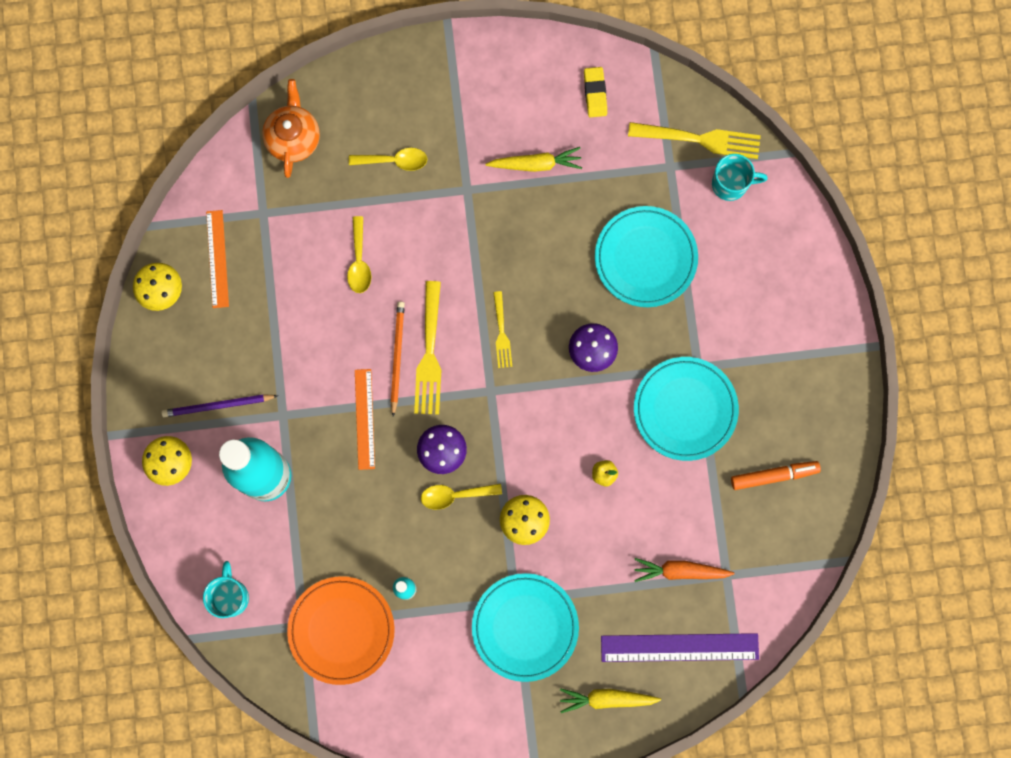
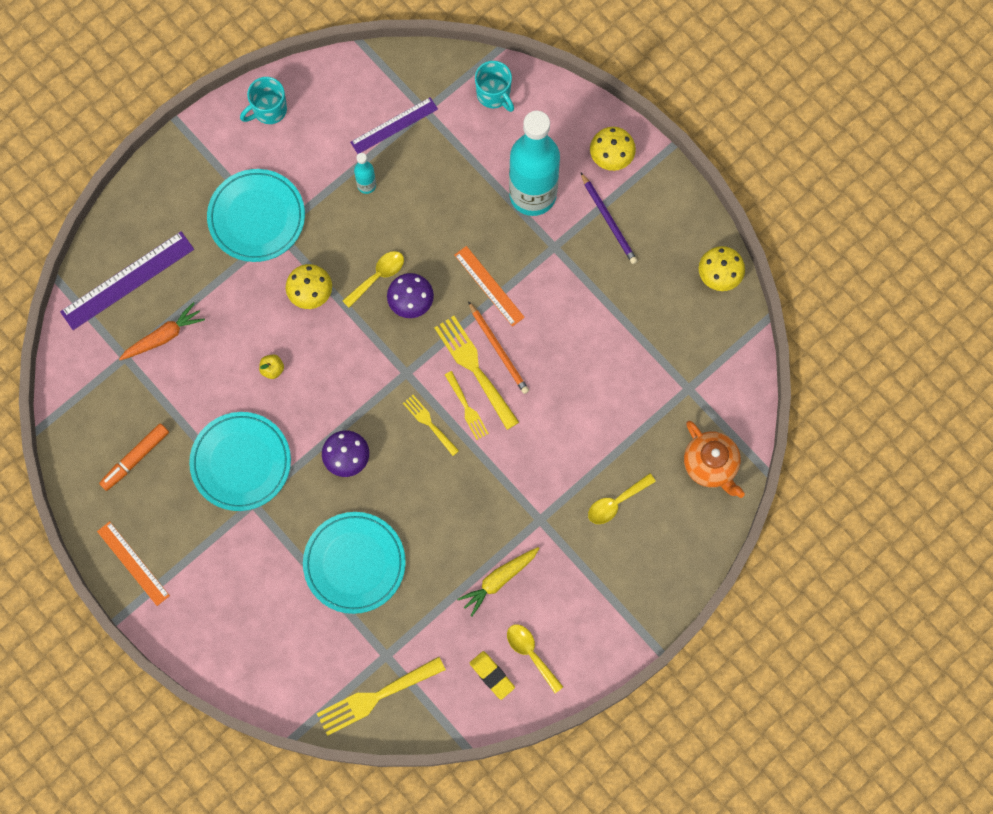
camera: 145 degrees right, 5 degrees down
purple pencil [162,394,278,417] -> purple pencil turned 105 degrees clockwise [581,173,638,264]
orange ruler [206,210,229,308] -> orange ruler moved to [97,521,170,606]
orange plate [287,576,395,685] -> purple ruler [350,97,438,154]
yellow spoon [347,216,371,293] -> yellow spoon moved to [507,624,563,693]
yellow carrot [560,688,661,713] -> none
turquoise mug [712,154,768,201] -> turquoise mug moved to [240,77,287,124]
none -> yellow fork [445,371,489,440]

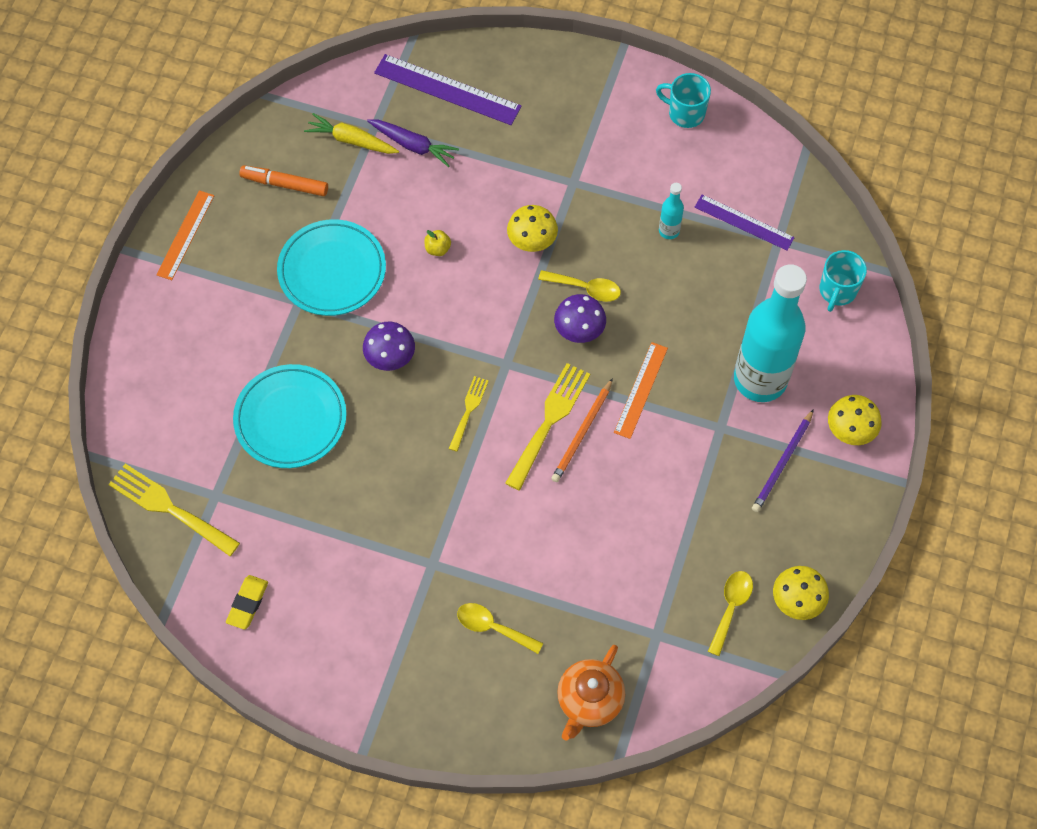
camera: 60 degrees right, 10 degrees down
orange carrot [119,302,205,360] -> purple carrot [367,119,459,167]
turquoise plate [207,169,305,262] -> none
yellow fork [445,371,489,440] -> none
yellow carrot [457,547,539,616] -> yellow carrot moved to [304,113,399,154]
yellow spoon [507,624,563,693] -> yellow spoon moved to [708,571,753,656]

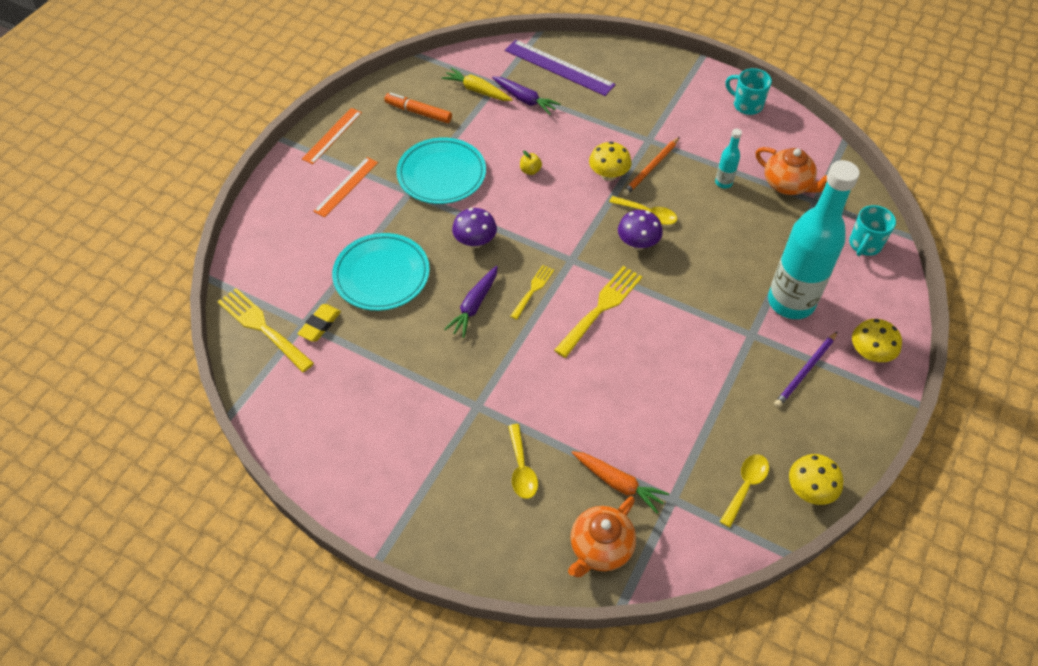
camera: 10 degrees right, 10 degrees down
yellow eraser [226,575,268,630] -> yellow eraser moved to [297,304,341,341]
yellow spoon [457,603,543,654] -> yellow spoon turned 135 degrees counterclockwise [508,424,538,499]
orange pencil [551,378,613,482] -> orange pencil moved to [622,137,680,196]
orange ruler [614,342,668,439] -> orange ruler moved to [313,157,378,217]
purple ruler [695,195,795,251] -> orange teapot [755,147,827,195]
none -> purple carrot [444,266,498,338]
none -> orange carrot [571,451,669,513]

